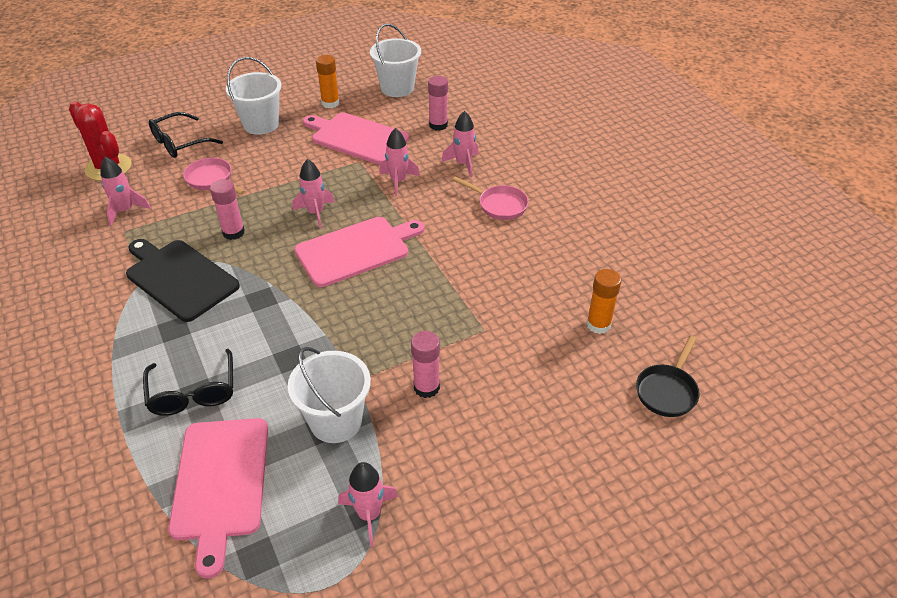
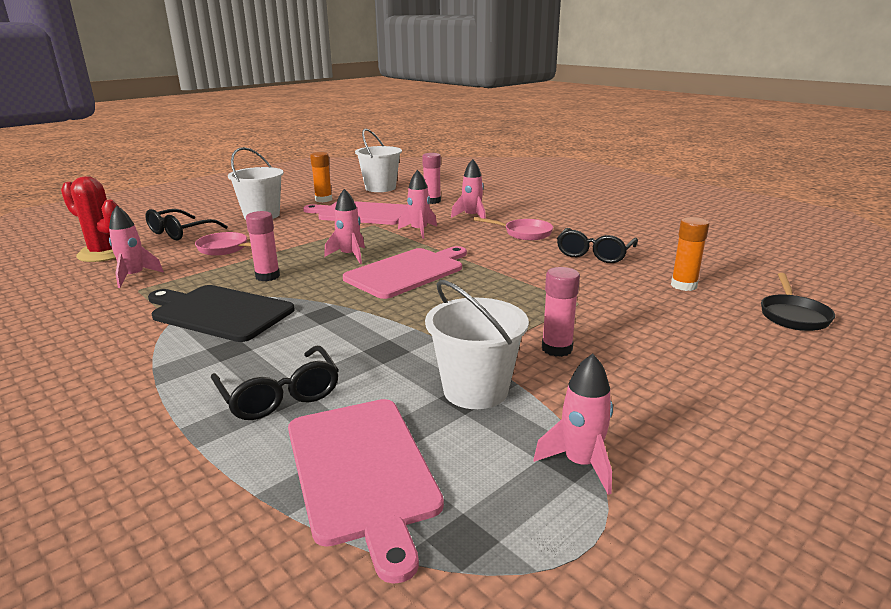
camera: 15 degrees left, 20 degrees down
none -> black glasses [557,228,638,263]

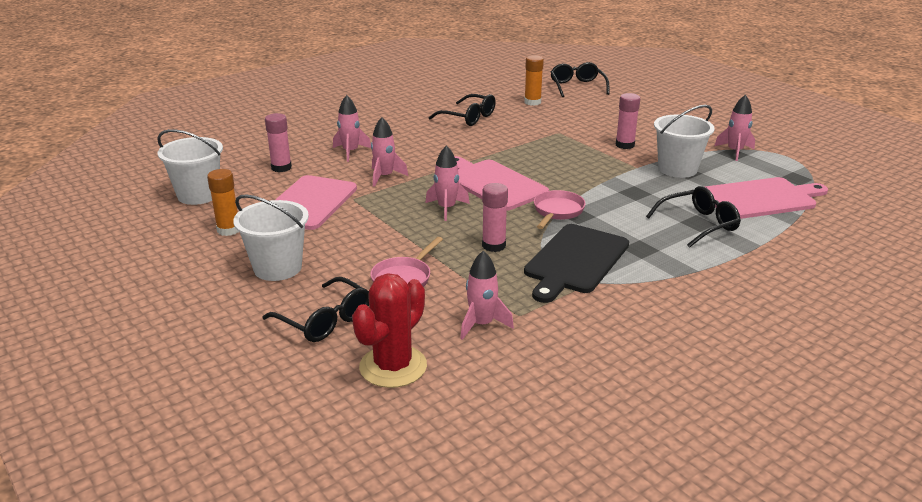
camera: 85 degrees left, 5 degrees up
pink pan [473,217,553,240] -> pink pan moved to [534,190,586,229]
black pan [761,273,835,331] -> black glasses [551,62,609,97]

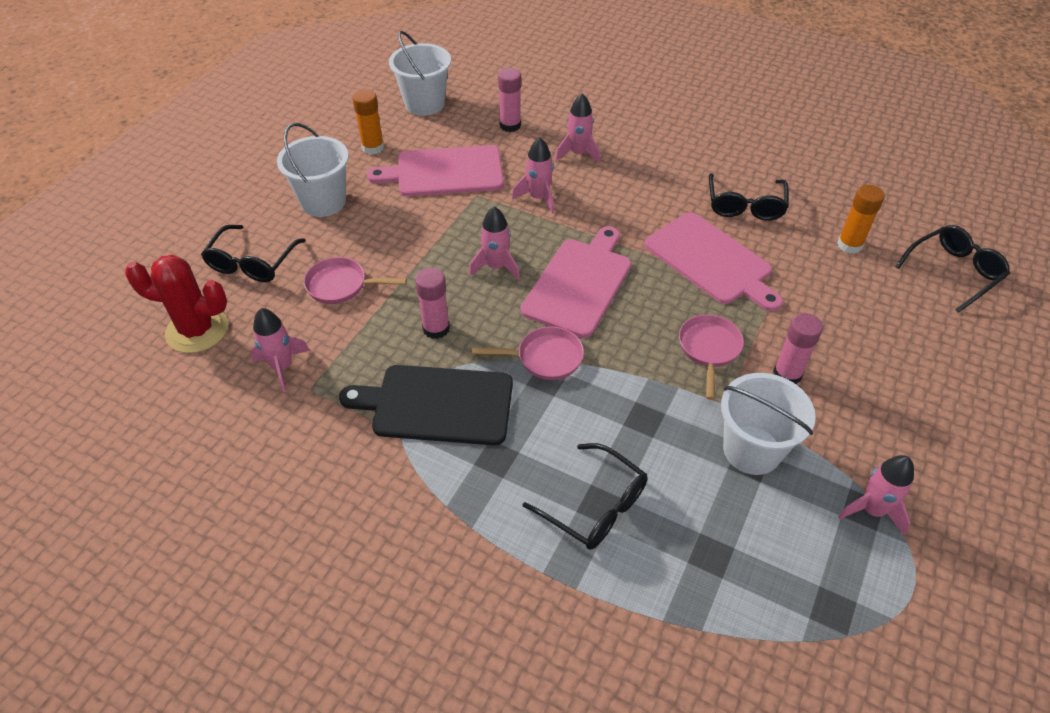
camera: 65 degrees right, 20 degrees up
pink cutting board [705,177,828,219] -> pink cutting board moved to [644,212,783,311]
none -> pink pan [679,314,744,400]

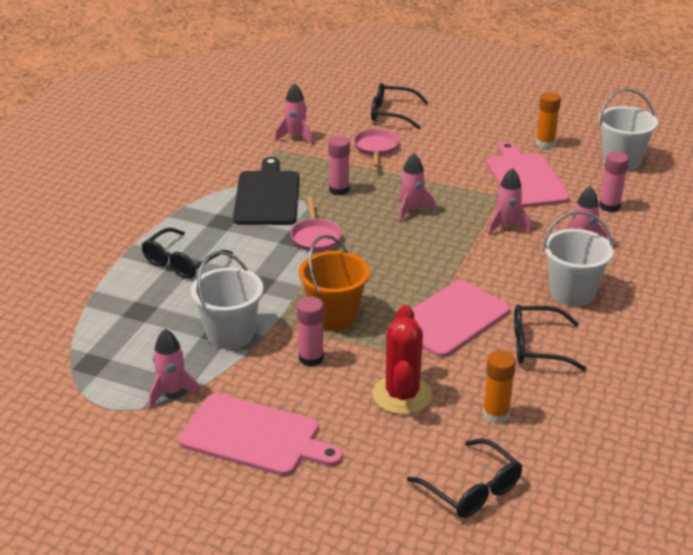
camera: 85 degrees right, 15 degrees down
red cactus [125,254,228,353] -> red cactus moved to [372,305,432,415]
white bucket [277,123,349,217] -> white bucket moved to [543,211,614,306]
pink cutting board [520,226,631,338] -> pink cutting board moved to [178,394,343,476]
pink pan [679,314,744,400] -> orange bucket [299,235,370,331]

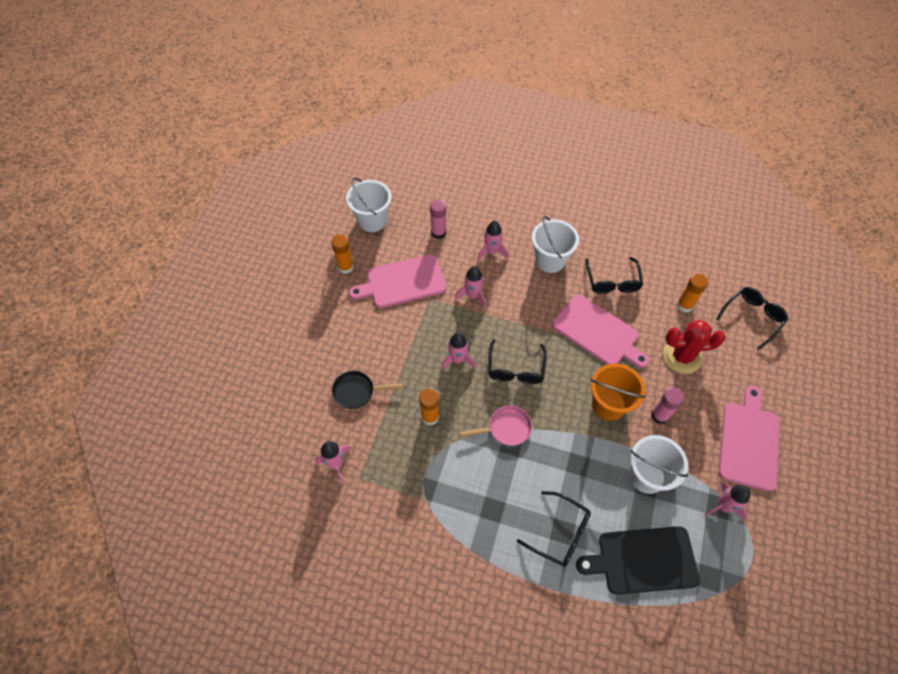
camera: 95 degrees left, 25 degrees up
black cutting board [233,157,299,225] -> black cutting board moved to [576,526,700,595]
pink glue stick [328,136,350,195] -> orange glue stick [419,389,439,425]
pink pan [354,129,399,167] -> black pan [332,371,403,409]
black glasses [371,83,429,129] -> black glasses moved to [488,339,547,384]

